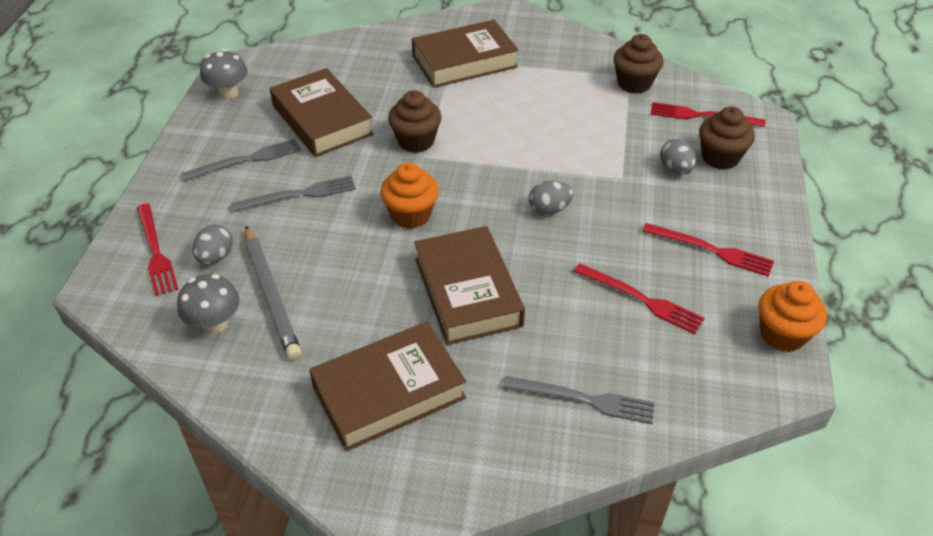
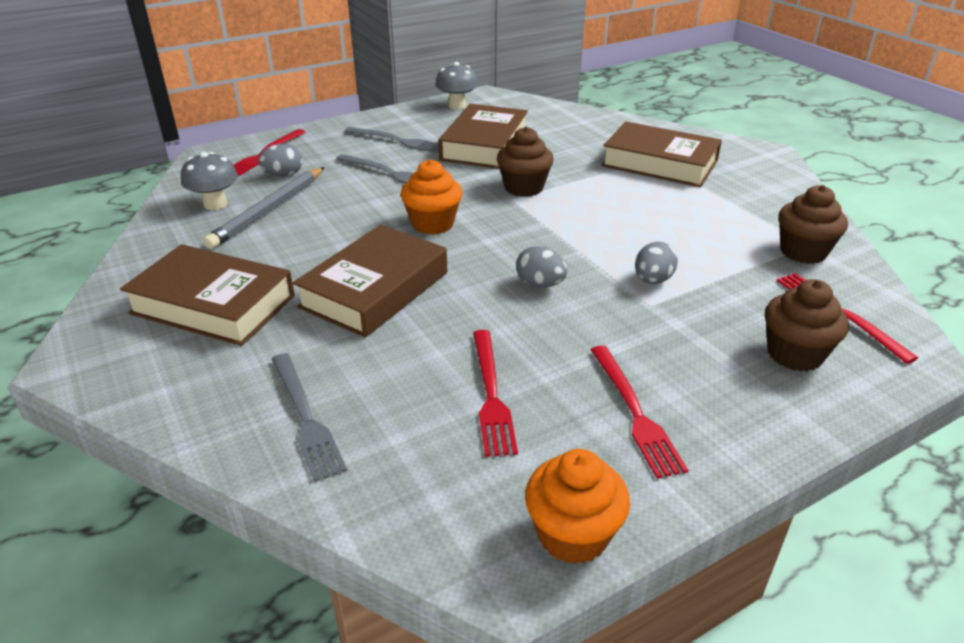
camera: 50 degrees right, 10 degrees down
grey egg [660,139,696,175] -> grey egg moved to [635,242,678,284]

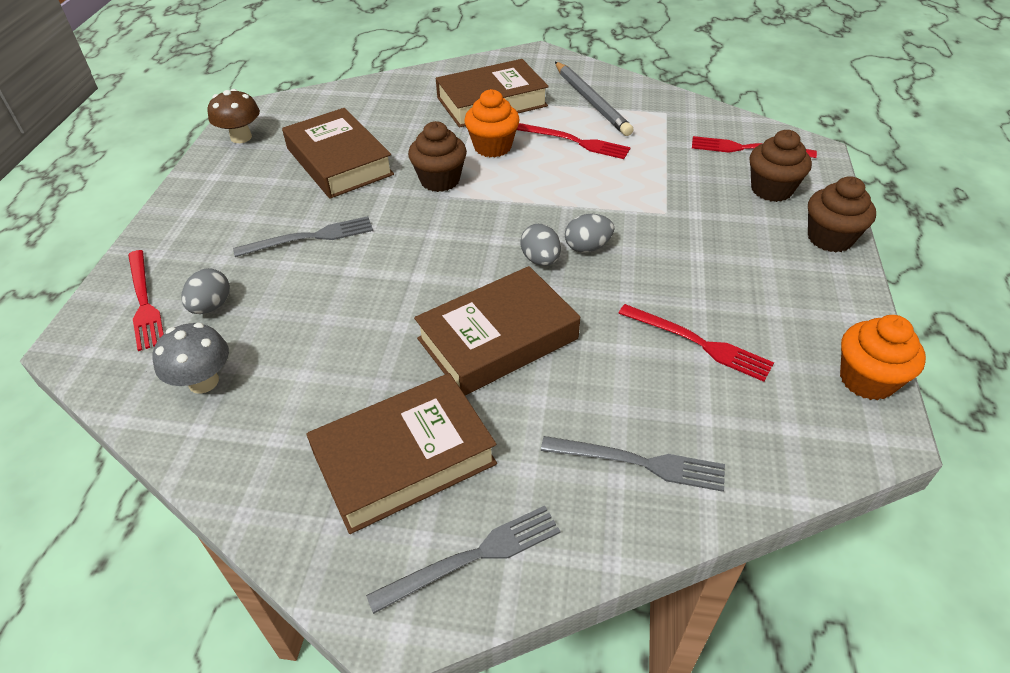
camera: 50 degrees left, 10 degrees up
grey pencil [203,167,324,249] -> grey pencil moved to [555,62,633,136]
brown book [293,225,447,338] -> brown book turned 75 degrees clockwise [414,266,580,396]
grey fork [344,127,439,153] -> grey fork moved to [366,506,561,614]
orange cupcake [401,159,462,235] -> orange cupcake moved to [464,89,520,157]
grey mushroom [435,62,478,109] -> brown mushroom [208,89,260,143]
red fork [591,346,688,479] -> red fork moved to [517,123,631,159]
grey egg [635,242,678,284] -> grey egg moved to [520,224,561,266]
brown cupcake [778,185,848,264] -> brown cupcake moved to [808,176,876,252]

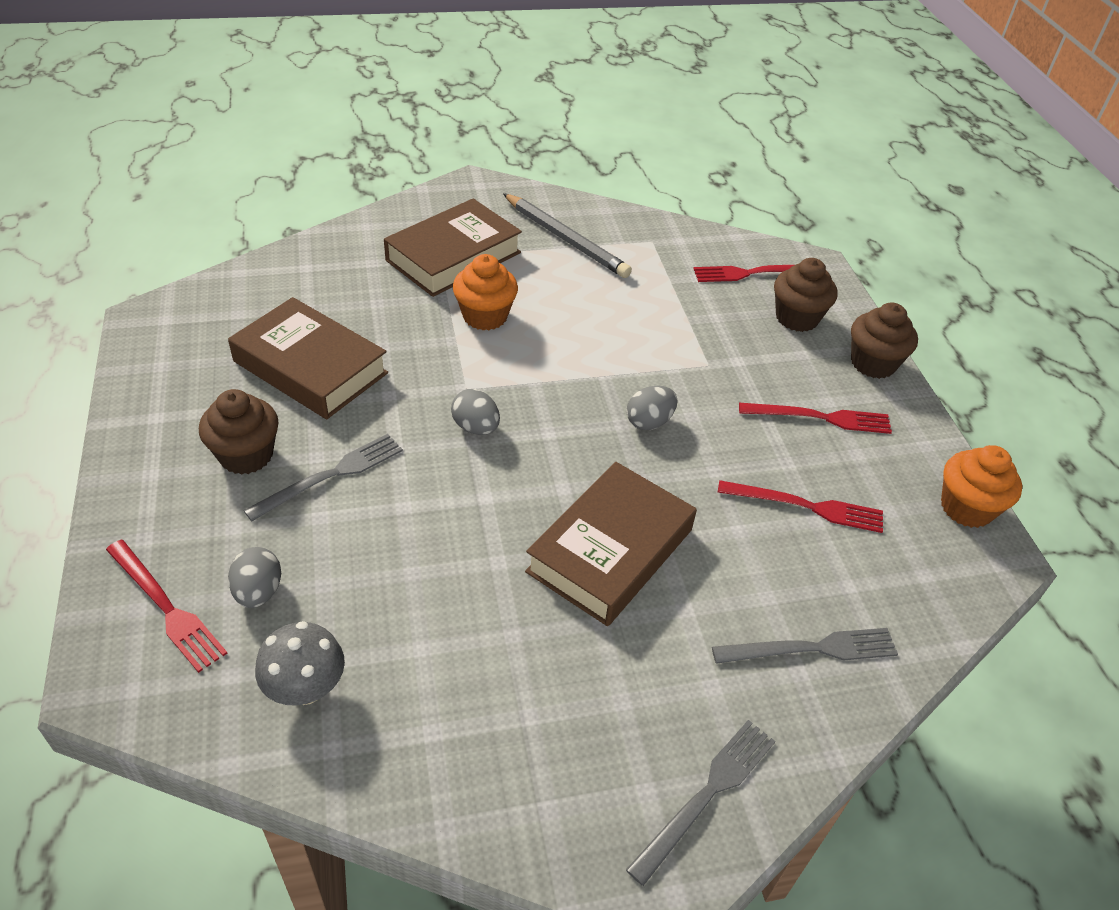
camera: 25 degrees left, 0 degrees up
brown mushroom [208,89,260,143] -> none
brown book [306,373,497,534] -> none
brown cupcake [408,121,467,192] -> brown cupcake moved to [199,389,279,475]
red fork [517,123,631,159] -> red fork moved to [739,403,892,434]
grey egg [520,224,561,266] -> grey egg moved to [451,389,500,435]

